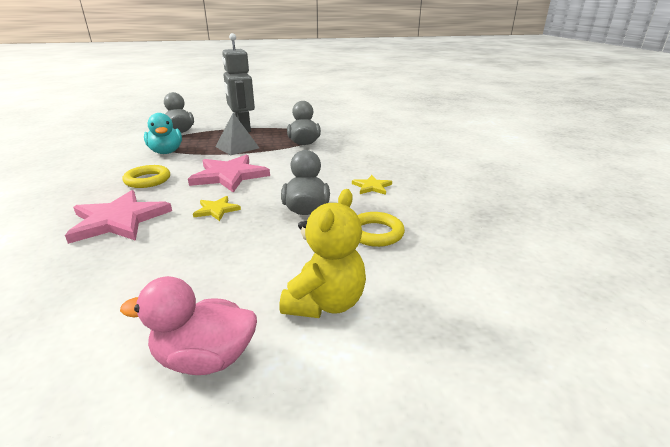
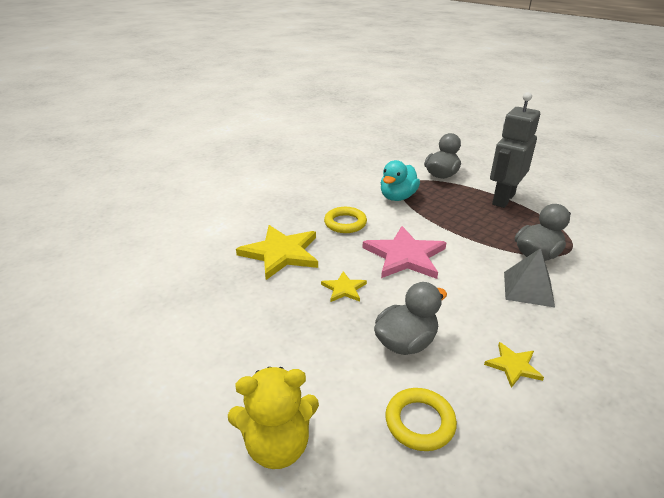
camera: 55 degrees right, 5 degrees up
pink star [65,190,172,244] -> yellow star [236,225,318,280]
pink duck [120,276,257,375] -> none
grey pyramid [216,113,259,155] -> grey pyramid moved to [504,248,555,307]

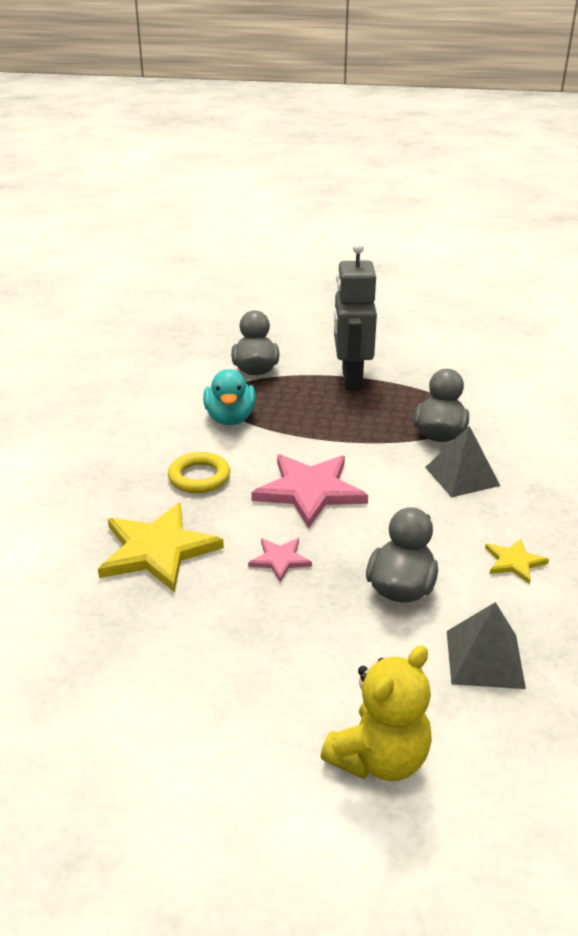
camera: 35 degrees left, 0 degrees up
yellow star [321,271,367,302] -> pink star [248,538,312,582]
yellow ring [385,388,457,451] -> grey pyramid [447,602,526,689]

